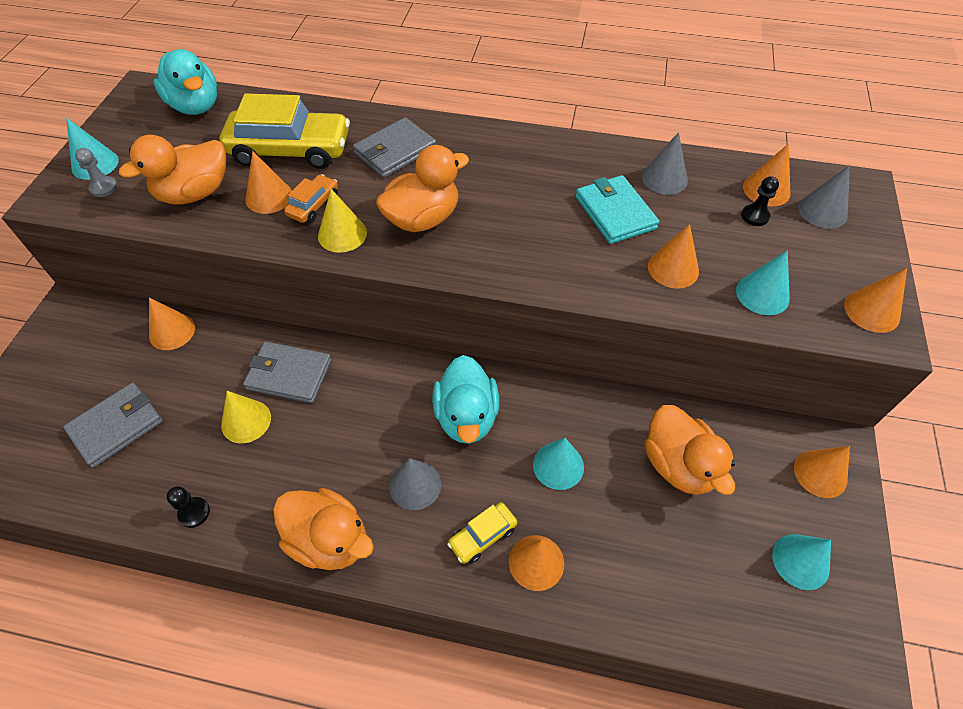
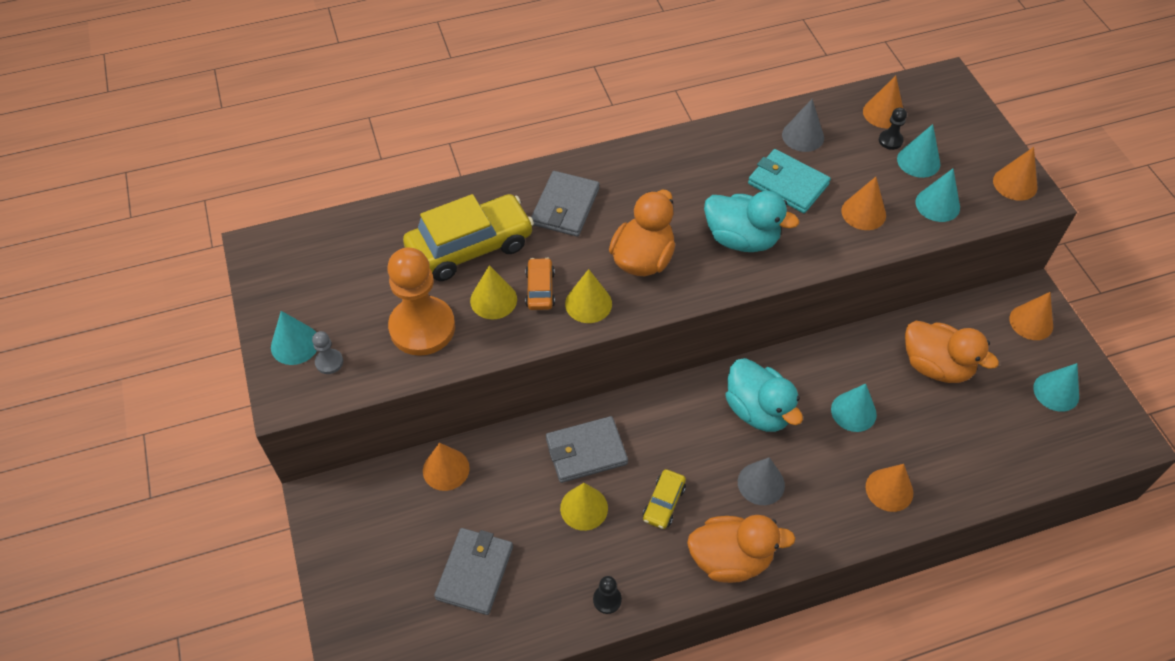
camera: 30 degrees left, 0 degrees up
orange duck [119,135,226,204] -> orange pawn [387,247,455,356]
turquoise duck [153,49,217,115] -> turquoise duck moved to [704,191,799,252]
orange cone [245,151,292,214] -> yellow cone [470,265,517,319]
yellow car [447,502,517,564] -> yellow car moved to [643,469,686,529]
grey cone [798,165,850,229] -> none
none -> turquoise cone [897,124,940,178]

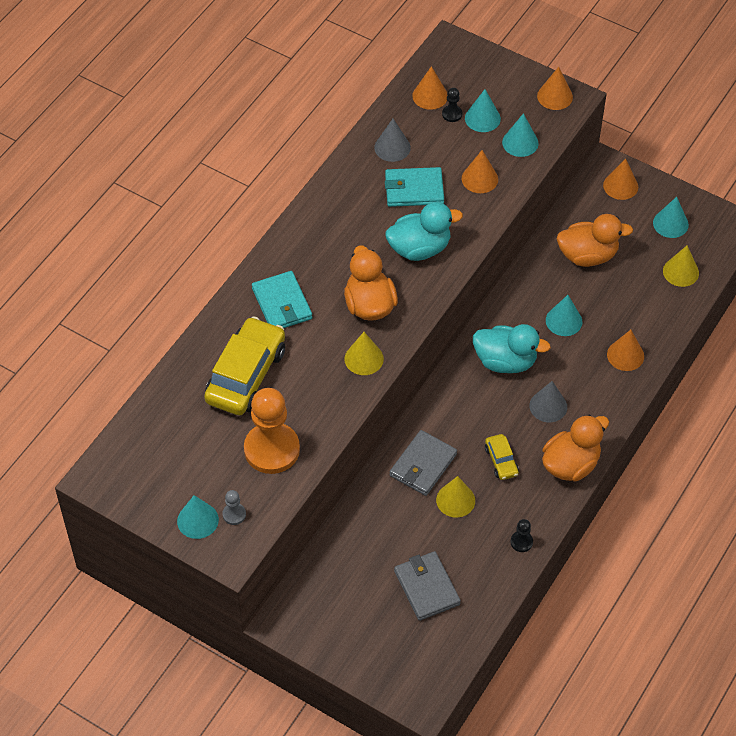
camera: 40 degrees left, 0 degrees up
orange cone [423,443,470,491] -> none
yellow cone [470,265,517,319] -> yellow cone moved to [663,246,699,287]
orange car [525,258,555,310] -> none
grey wallet [531,171,600,237] -> turquoise wallet [252,271,313,328]

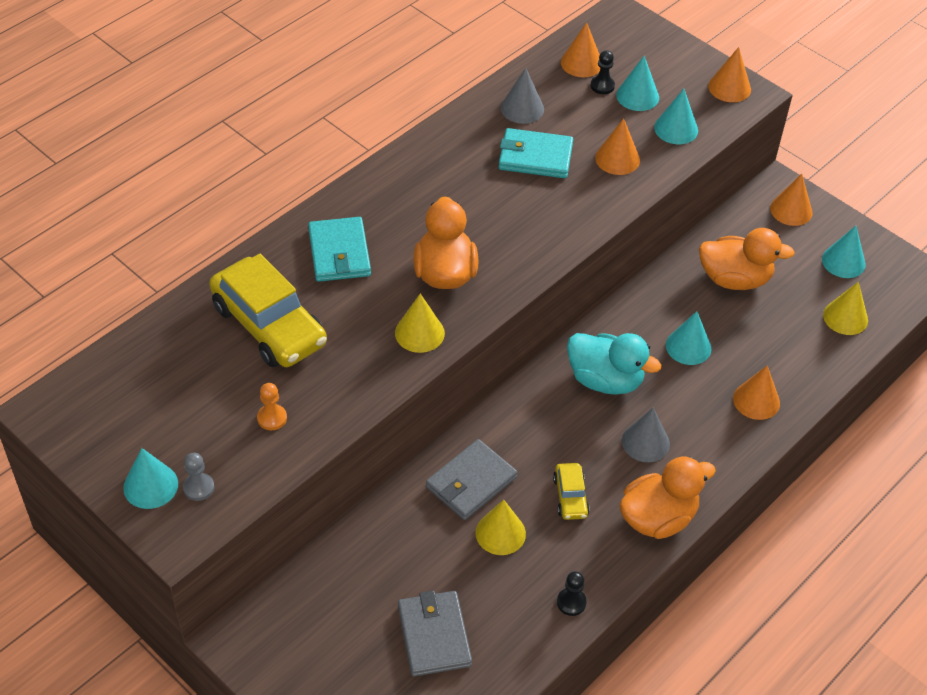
camera: 10 degrees right, 5 degrees down
yellow car [204,316,285,415] -> yellow car turned 105 degrees clockwise [209,254,327,368]
orange pawn [244,388,300,474] -> orange pawn [257,383,287,431], size x0.41
turquoise duck [386,202,463,261] -> none

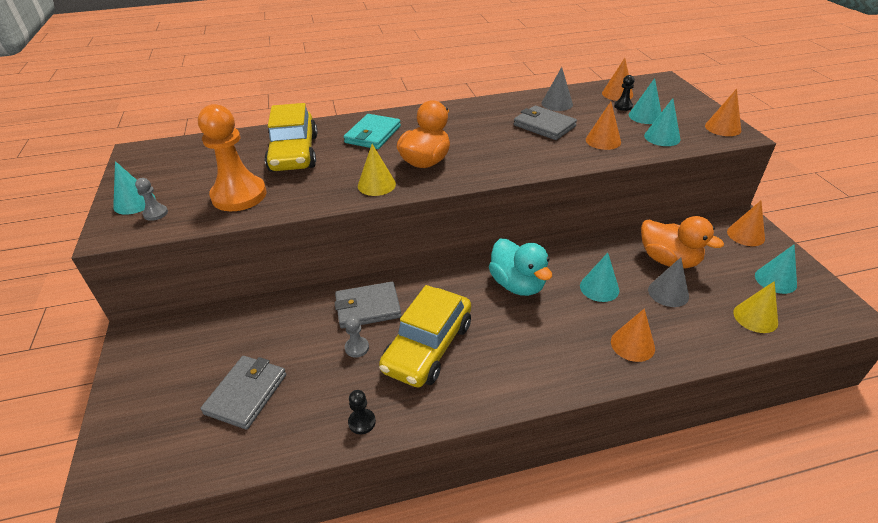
camera: 35 degrees right, 10 degrees down
orange pawn [257,383,287,431] -> orange pawn [198,104,267,211], size x2.42
yellow cone [476,500,526,555] -> grey pawn [345,316,369,358]
turquoise wallet [499,128,573,178] -> grey wallet [514,106,577,140]
yellow car [553,463,590,520] -> yellow car [379,285,471,388], size x2.12
orange duck [619,456,716,539] -> none
grey cone [622,408,670,462] -> grey cone moved to [648,257,689,307]

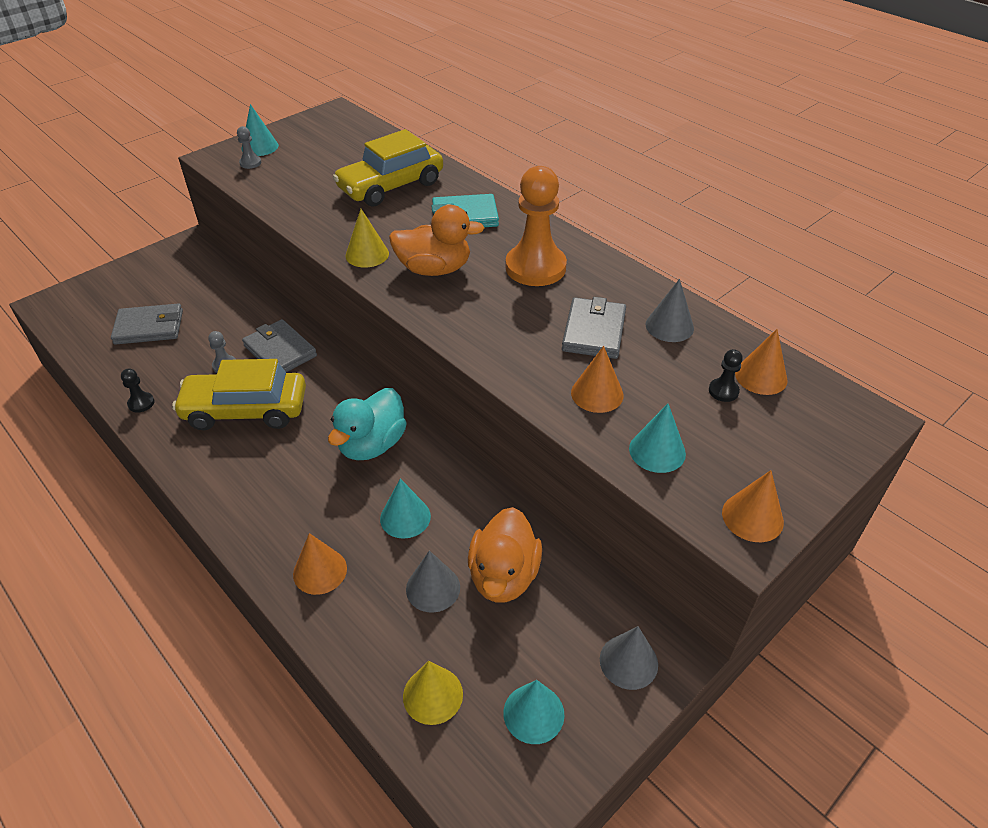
camera: 60 degrees right, 5 degrees up
orange pawn [198,104,267,211] -> orange pawn moved to [506,166,567,286]
turquoise cone [629,78,661,124] -> none
orange cone [727,201,765,246] -> grey cone [600,626,658,690]

